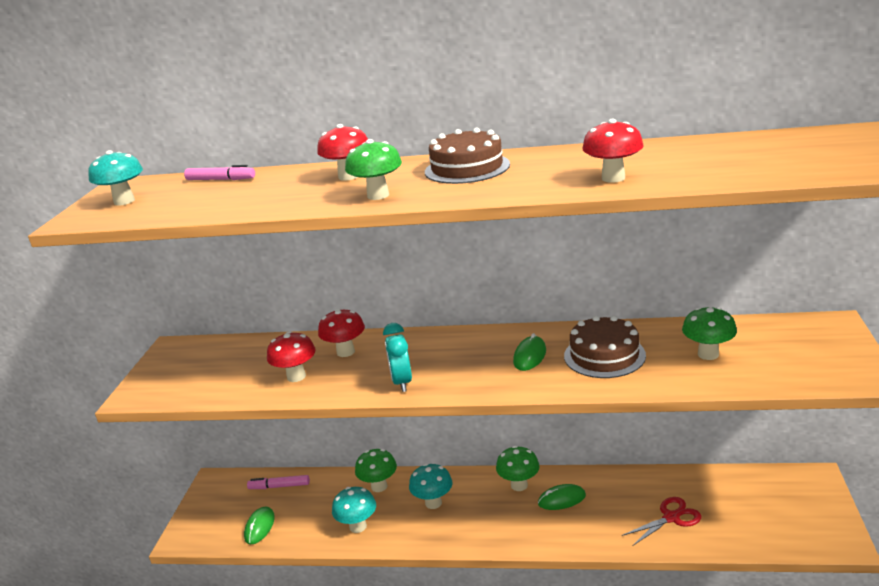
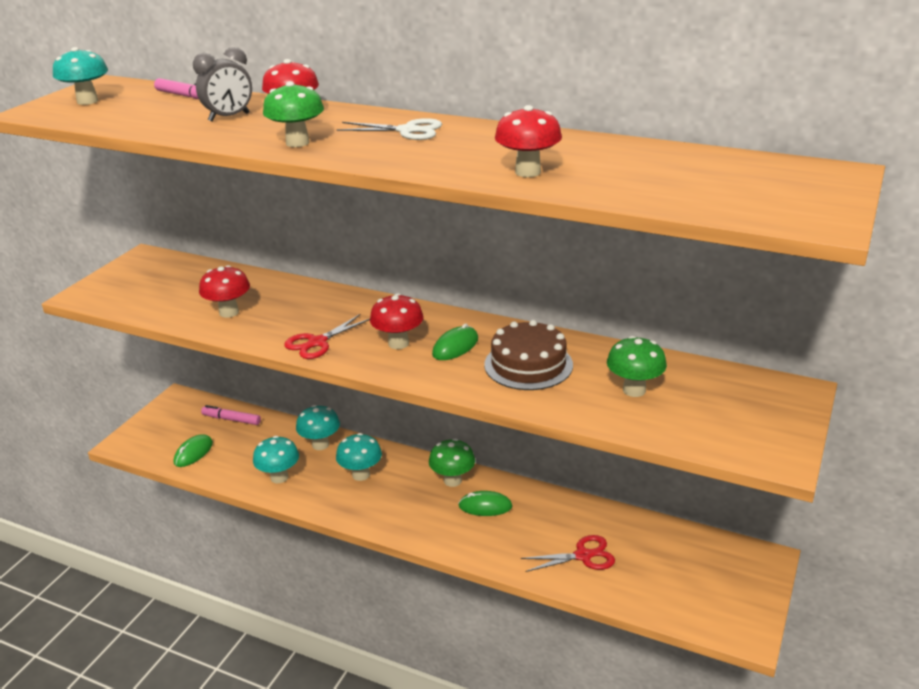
camera: 15 degrees right, 5 degrees up
red mushroom [318,309,365,357] -> red mushroom moved to [370,293,424,349]
green mushroom [355,449,397,492] -> turquoise mushroom [296,405,340,450]
turquoise clock [383,323,412,392] -> red scissors [284,314,370,359]
brown cake [425,128,510,184] -> white scissors [336,118,442,140]
none -> grey clock [193,47,252,121]

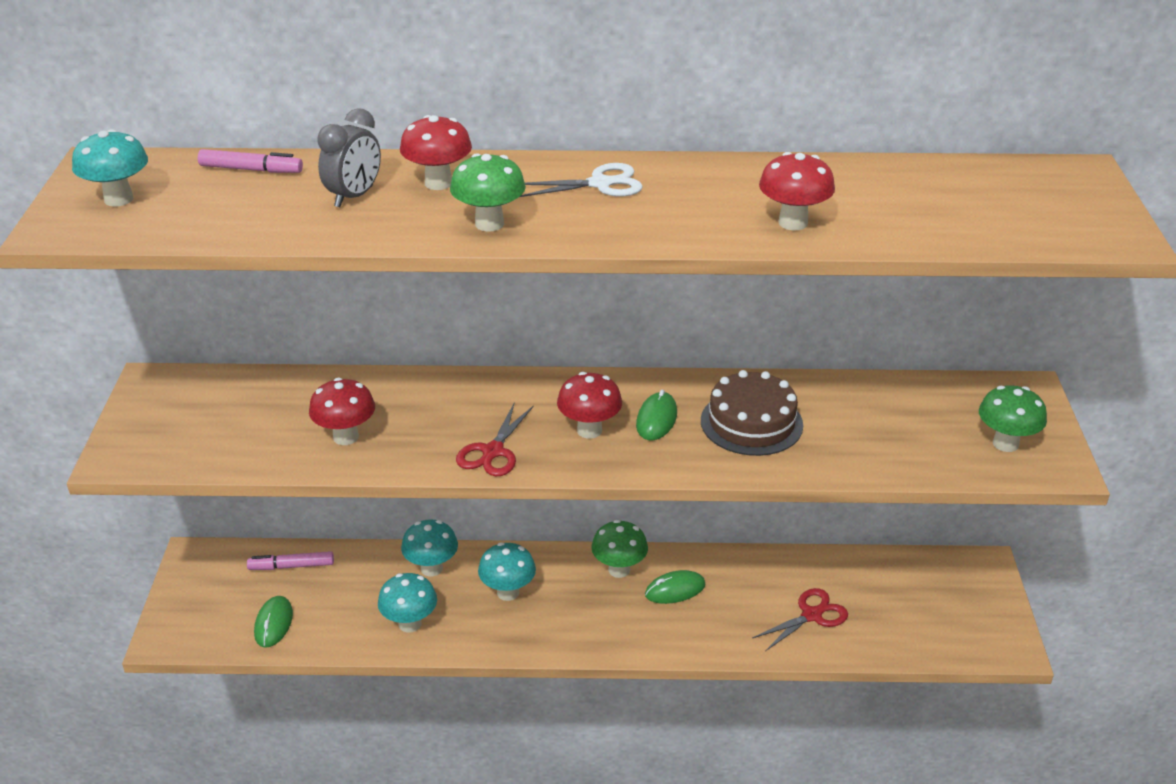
camera: 25 degrees left, 5 degrees up
green mushroom [607,336,667,397] -> green mushroom moved to [979,385,1047,452]

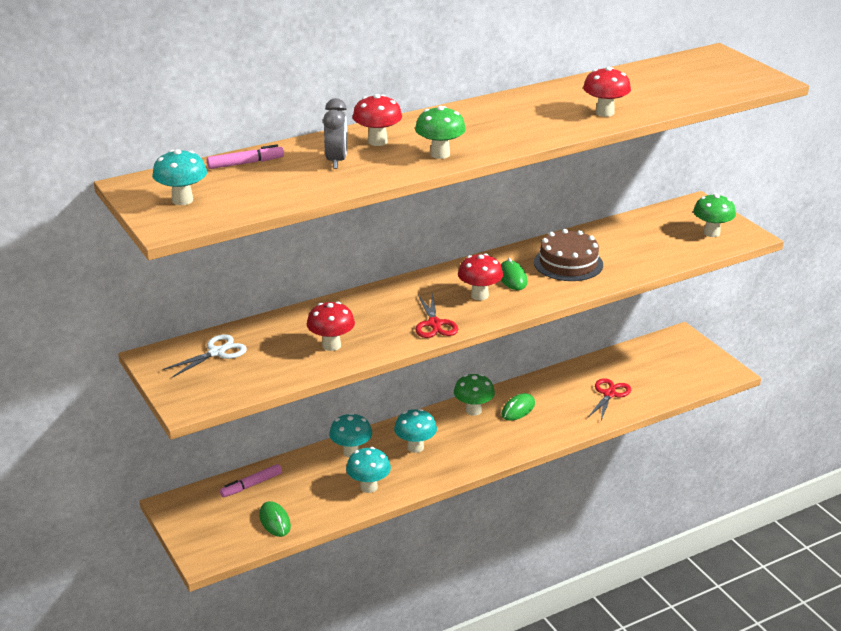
camera: 30 degrees left, 5 degrees down
white scissors [520,163,643,197] -> white scissors moved to [162,334,247,378]

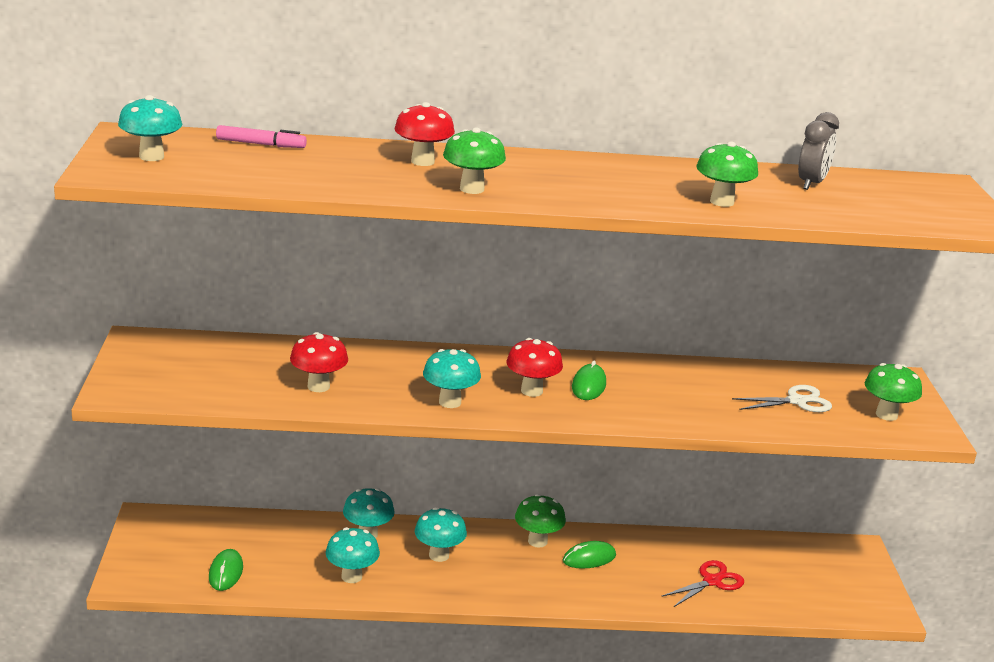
camera: 25 degrees right, 5 degrees down
white scissors [162,334,247,378] -> white scissors moved to [732,385,832,412]
pink marker [220,464,282,497] -> none
grey clock [323,98,347,169] -> grey clock moved to [798,112,839,190]
red scissors [415,293,458,338] -> turquoise mushroom [423,349,481,408]
brown cake [534,229,603,281] -> none
red mushroom [583,67,631,117] -> green mushroom [696,141,758,207]

